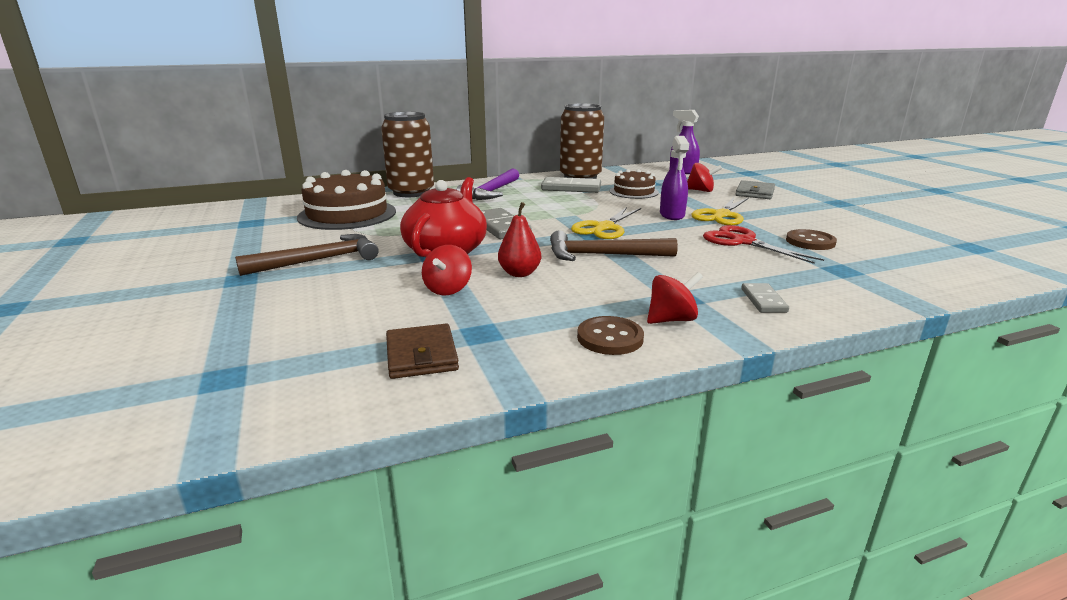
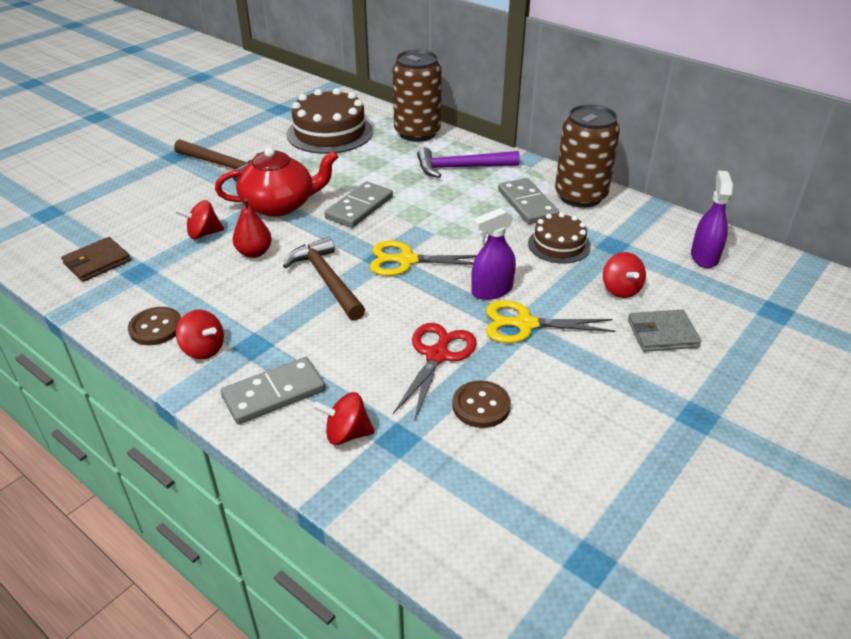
camera: 60 degrees right, 15 degrees up
grey domino [741,283,789,313] -> grey domino [221,357,326,424], size x1.69
none -> red spinning top [313,392,375,445]

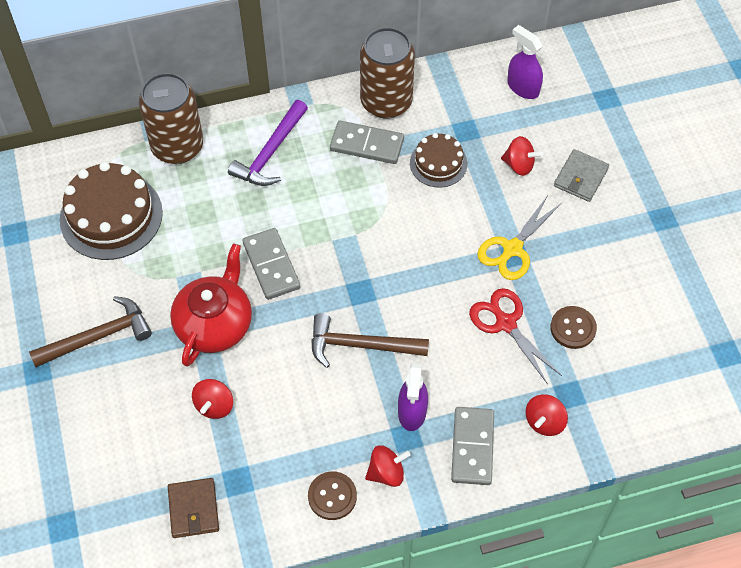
camera: 55 degrees left, 20 degrees up
red pear [233,198,272,258] -> none
yellow scissors [370,241,477,276] -> none
purple spray bottle [471,208,516,300] -> purple spray bottle moved to [398,363,428,431]

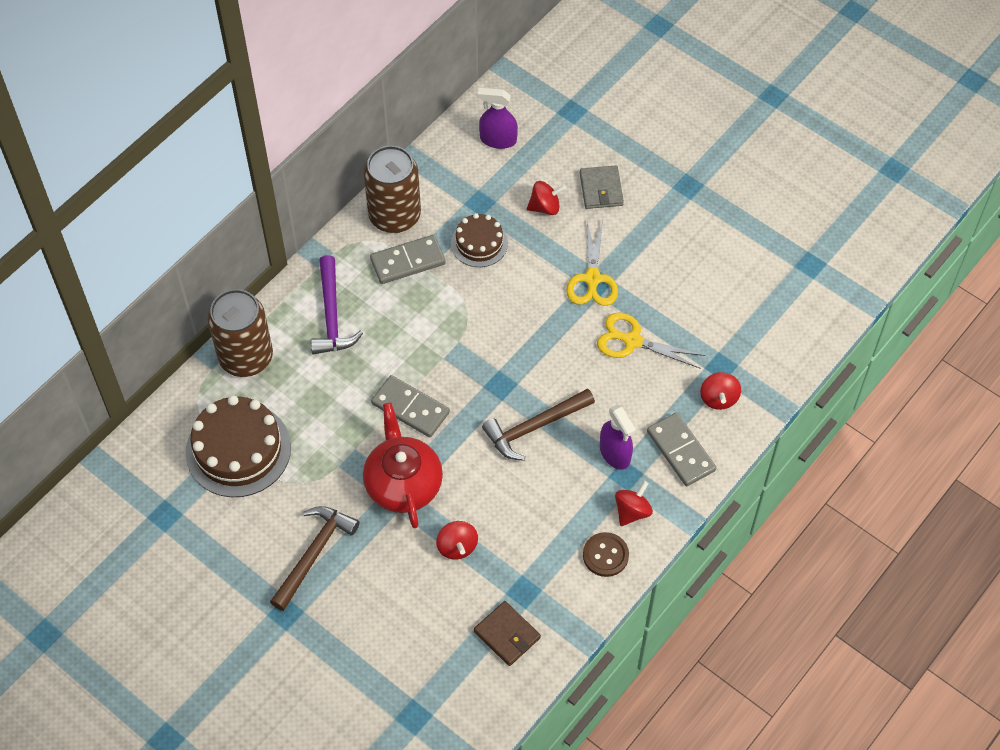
camera: 35 degrees left, 0 degrees up
red scissors [469,288,562,384] -> yellow scissors [597,313,705,368]
brown button [550,306,597,349] -> none

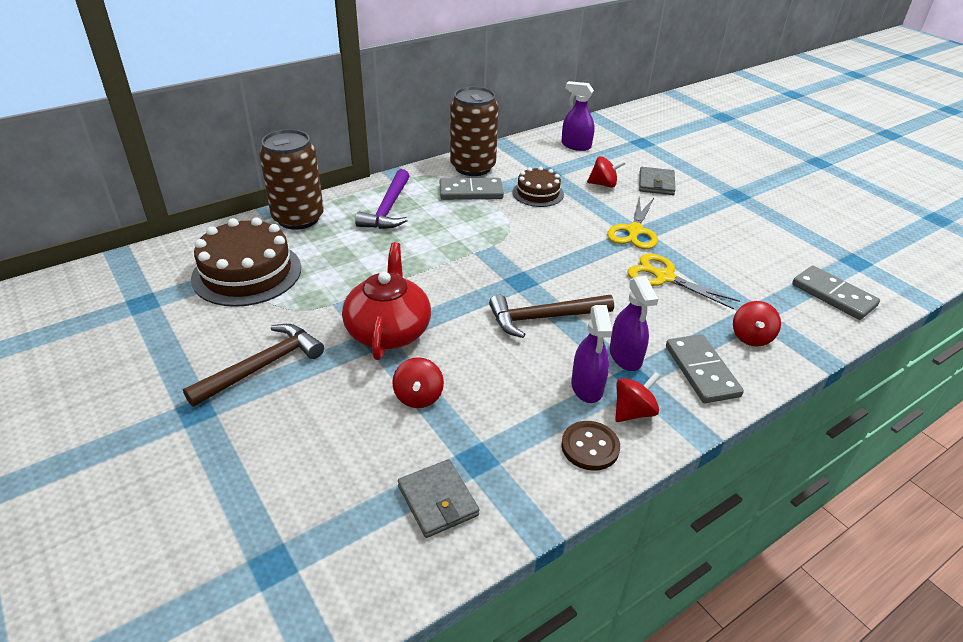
camera: 15 degrees right, 20 degrees down
grey domino [371,375,450,437] -> grey domino moved to [792,266,880,320]
brown wallet [474,601,541,666] -> grey wallet [398,459,480,538]
none -> purple spray bottle [571,305,612,403]

